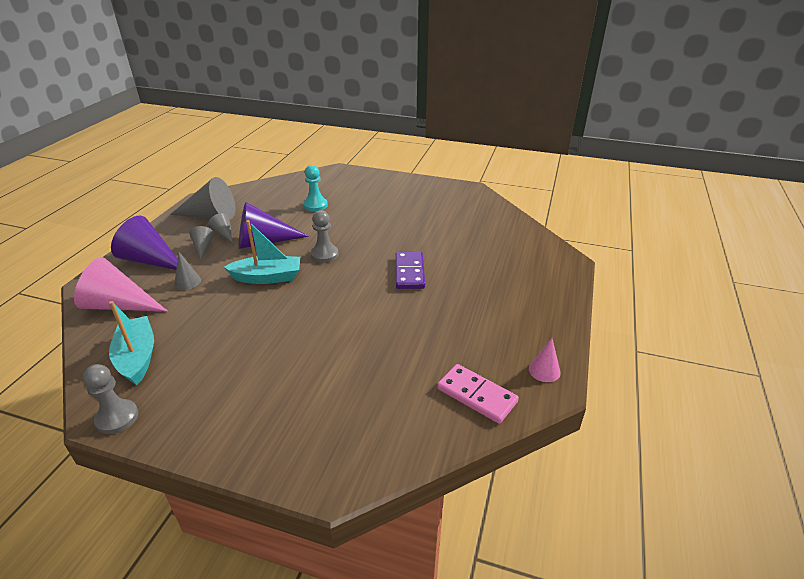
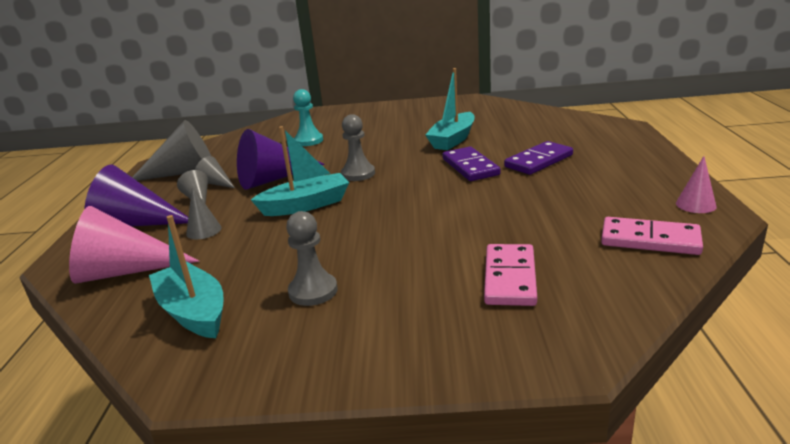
camera: 15 degrees left, 10 degrees down
grey pawn [83,364,138,434] -> grey pawn moved to [286,211,338,306]
none -> turquoise boat [425,68,474,150]
none -> pink domino [484,244,537,306]
none -> purple domino [504,141,573,175]

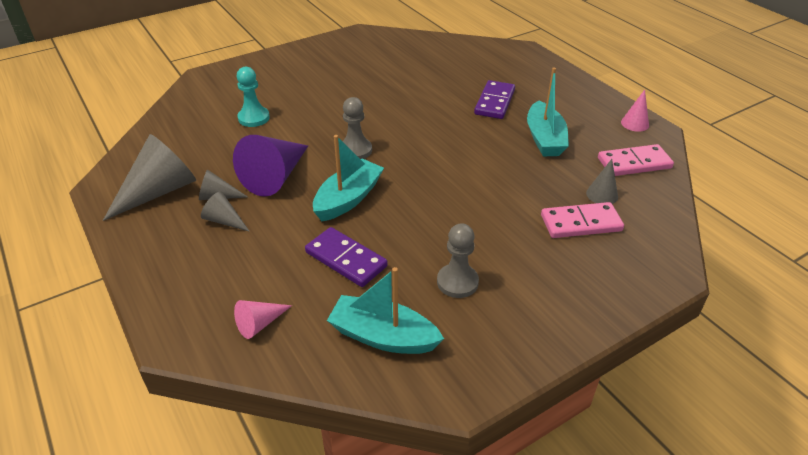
camera: 35 degrees left, 15 degrees up
pink cone [69,206,199,284] -> pink cone [234,300,292,339], size x0.50
purple cone [84,164,188,227] -> none
grey cone [186,186,222,239] -> grey cone moved to [586,159,618,204]
turquoise boat [425,68,474,150] -> turquoise boat moved to [527,68,569,156]
purple domino [443,147,501,181] -> purple domino moved to [305,227,388,287]
pink domino [484,244,537,306] -> pink domino turned 75 degrees counterclockwise [541,202,624,238]

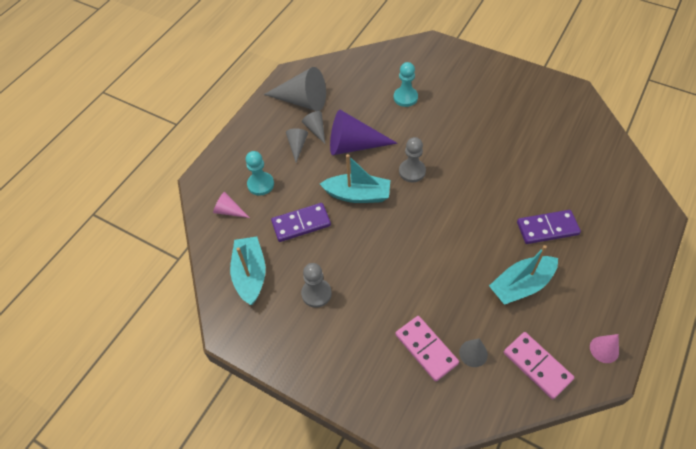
camera: 65 degrees right, 15 degrees up
purple domino [305,227,388,287] -> purple domino turned 60 degrees clockwise [271,203,331,242]
none -> turquoise pawn [246,151,274,196]

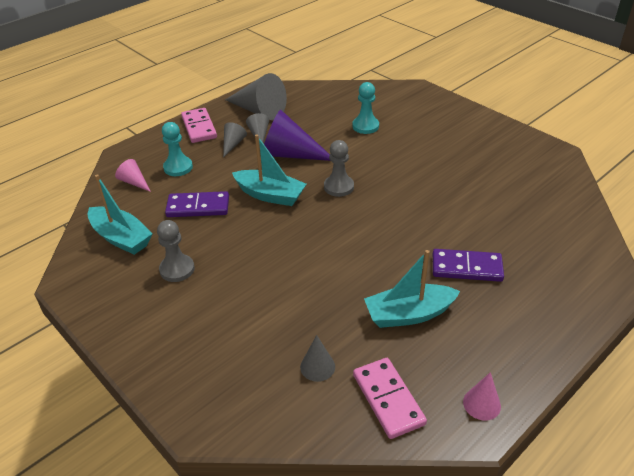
camera: 15 degrees right, 15 degrees down
turquoise boat [230,237,266,305] -> turquoise boat turned 120 degrees clockwise [87,174,153,255]
pink domino [395,316,459,382] -> pink domino moved to [181,108,217,143]

